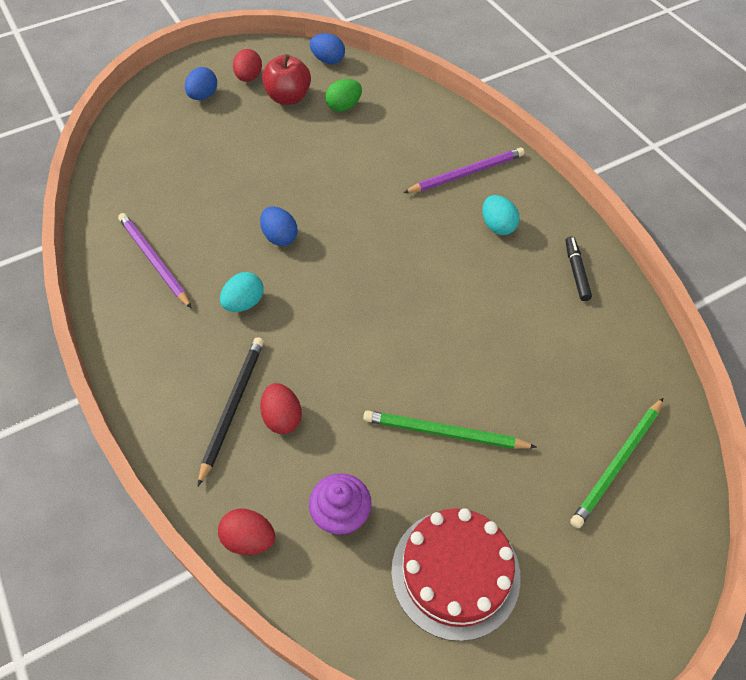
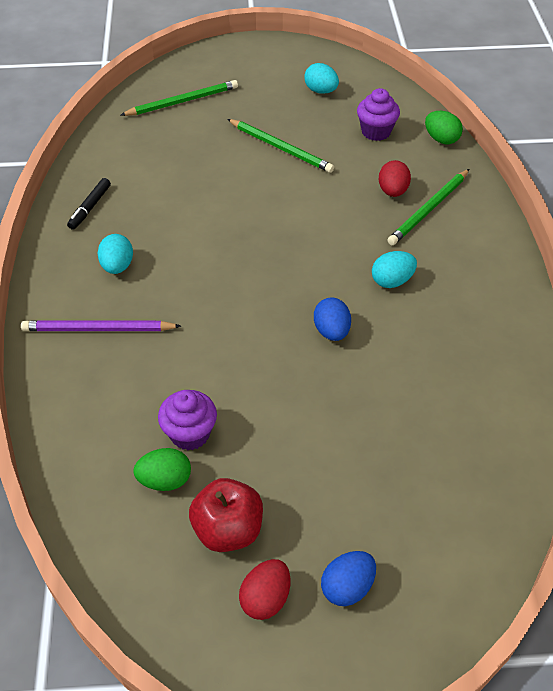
camera: 155 degrees left, 5 degrees down
purple pencil [118,213,192,309] -> none
black pencil [198,337,264,486] -> green pencil [387,169,469,245]
red egg [218,509,275,555] -> green egg [425,111,463,144]
blue egg [310,33,345,64] -> none
red cake [391,508,521,641] -> turquoise egg [304,63,339,94]
none -> purple cupcake [158,390,217,450]

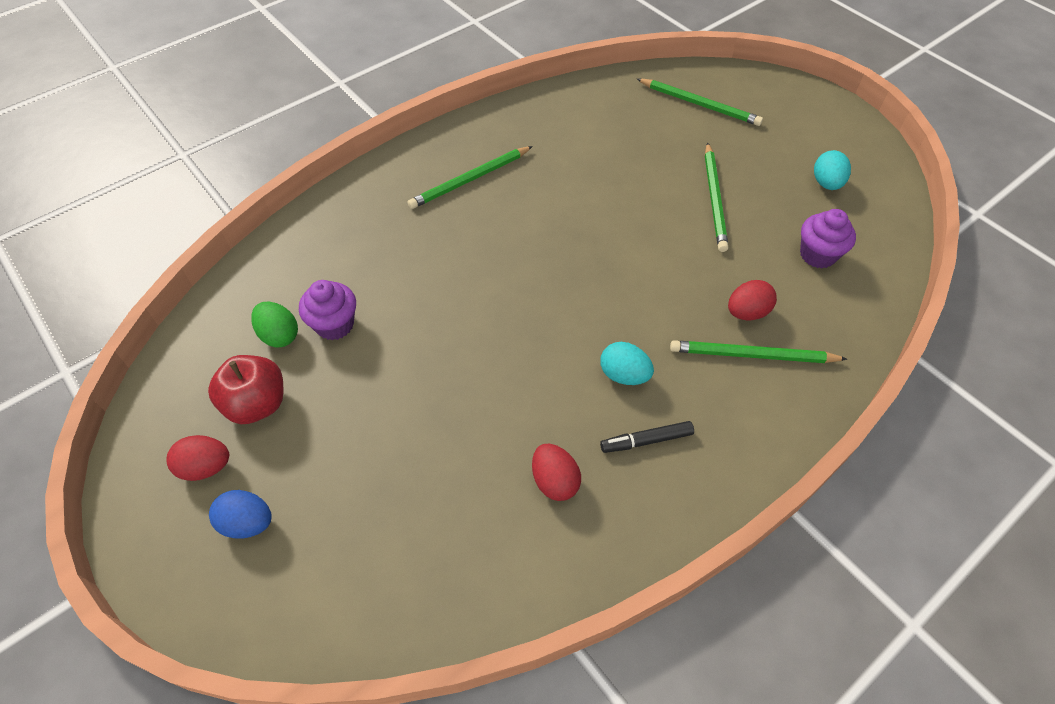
camera: 55 degrees right, 5 degrees up
purple pencil [21,321,181,331] -> none
black marker [67,178,111,230] -> black marker moved to [600,421,694,453]
turquoise egg [98,234,133,274] -> green pencil [407,146,533,209]
blue egg [314,298,351,341] -> none
green egg [425,111,463,144] -> none
none -> red egg [532,444,581,501]

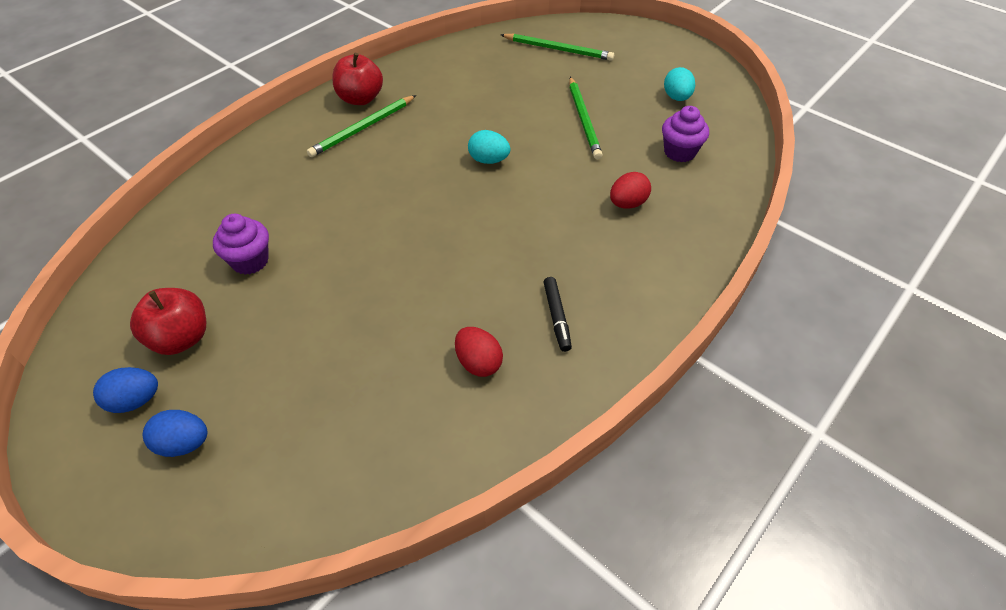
camera: 10 degrees left, 5 degrees down
red egg [166,435,229,481] -> blue egg [93,367,158,413]
green egg [251,302,298,348] -> none
turquoise egg [600,342,654,385] -> turquoise egg moved to [468,130,510,164]
black marker [600,421,694,453] -> black marker turned 75 degrees counterclockwise [543,277,572,352]
green pencil [670,340,847,363] -> none
none -> red apple [332,53,383,105]

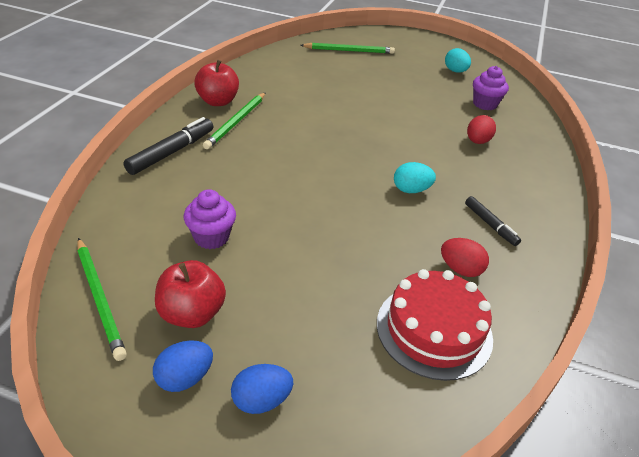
camera: 25 degrees left, 10 degrees down
turquoise egg [468,130,510,164] -> turquoise egg moved to [394,162,436,193]
green pencil [569,77,602,159] -> green pencil moved to [77,238,127,361]
none -> black marker [123,117,214,175]
none -> red cake [377,269,493,381]

